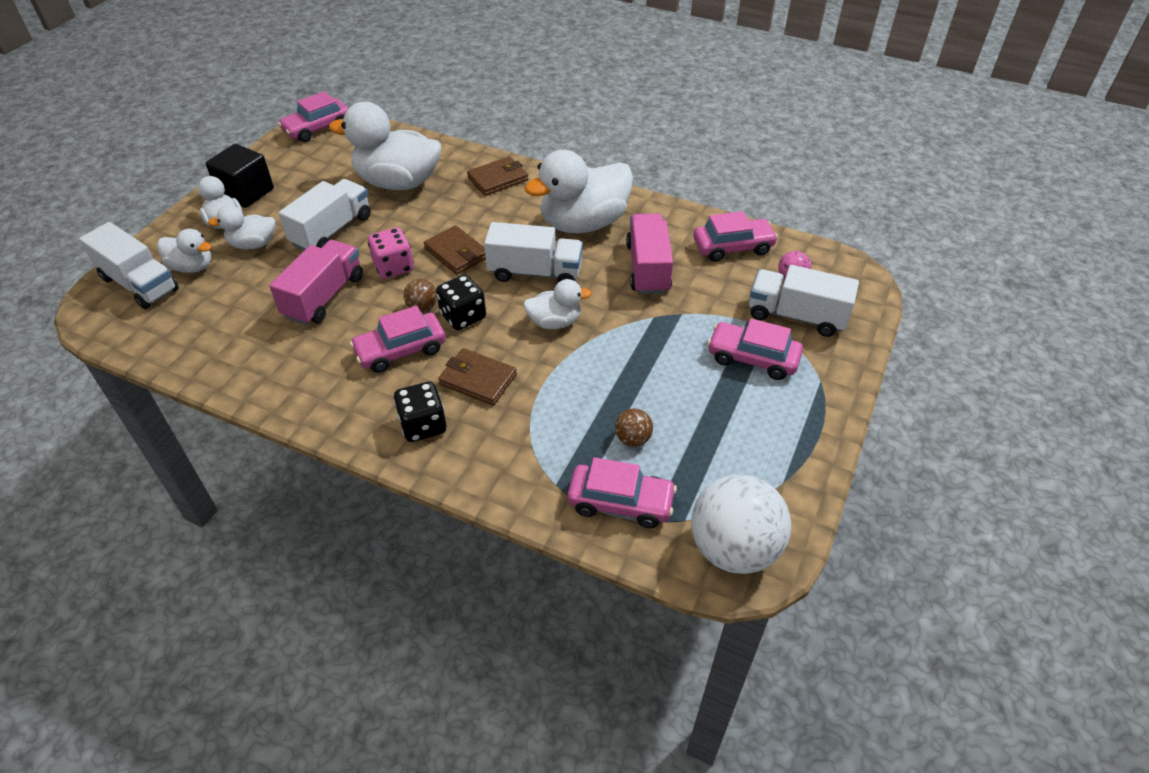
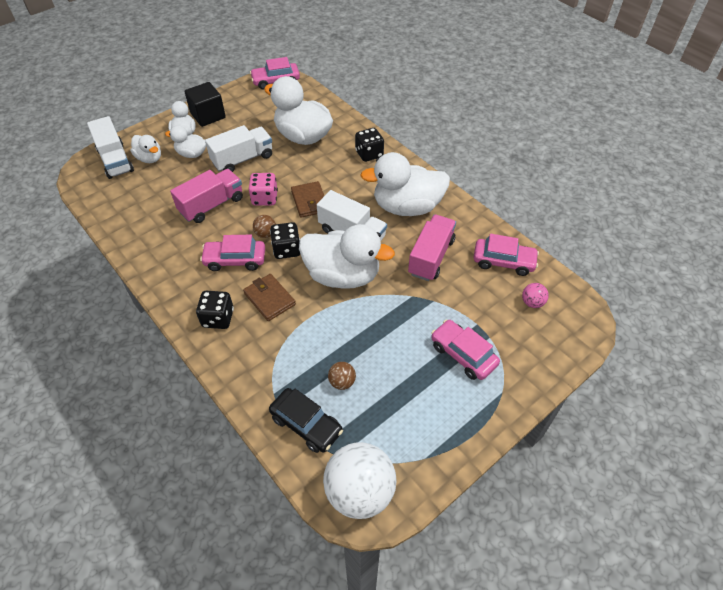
camera: 25 degrees right, 5 degrees up
brown wallet [467,156,528,196] -> black dice [355,128,384,162]
white duck [523,279,592,329] -> white duck [299,224,395,289], size x1.93
pink car [567,457,677,528] -> black car [269,388,343,453]
white truck [749,265,859,337] -> none

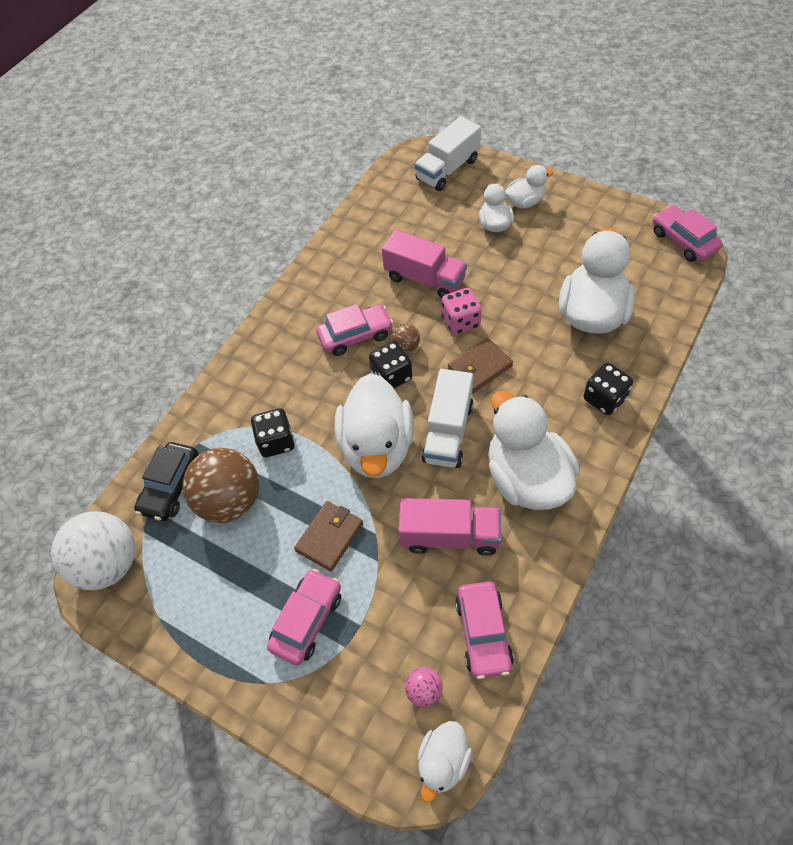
camera: 75 degrees right, 5 degrees up
white duck [130,135,161,163] -> white duck moved to [417,721,472,803]
black cube [185,82,226,127] -> none
black dice [196,291,234,329] -> black dice moved to [251,408,295,457]
pink car [200,235,265,271] -> pink car turned 90 degrees clockwise [316,304,393,356]
white truck [205,125,272,172] -> none
brown wallet [243,274,296,321] -> brown wallet moved to [294,501,363,572]
brown ball [328,362,356,390] -> brown ball [182,448,259,523], size x2.26

